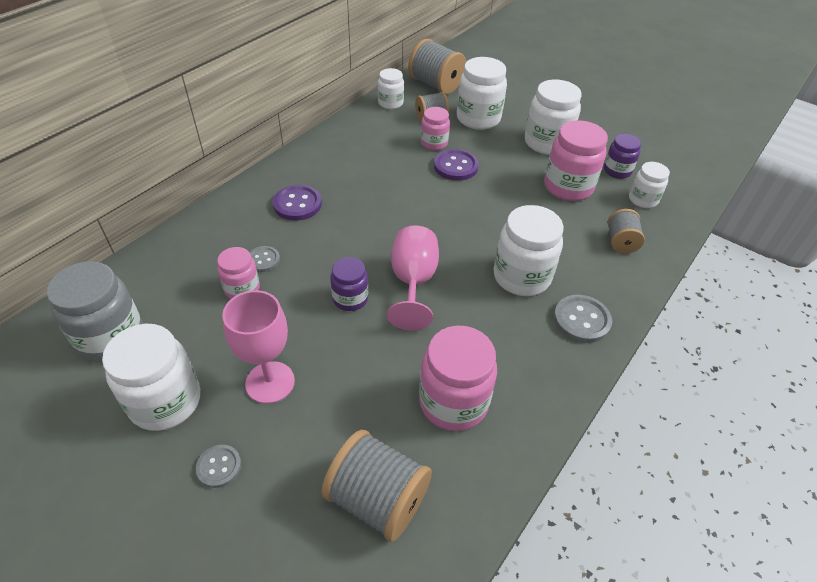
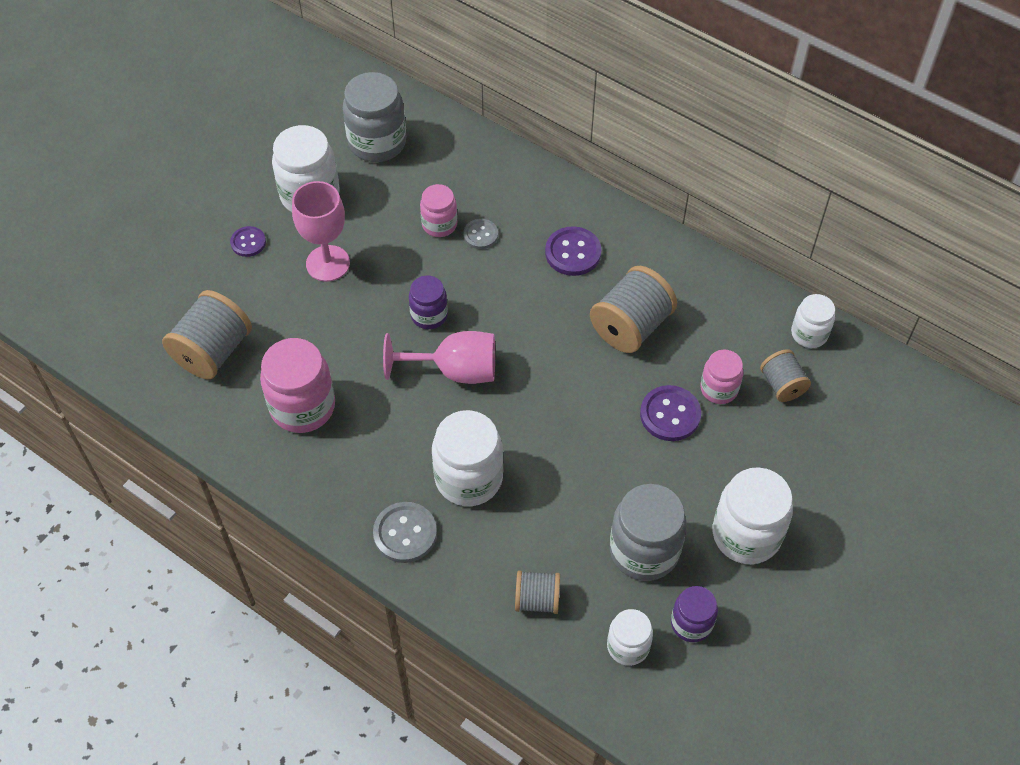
camera: 90 degrees right, 10 degrees up
grey button [196,445,241,488] -> purple button [230,226,266,257]
grey spool [408,39,466,94] -> grey spool moved to [590,266,677,353]
white jar [457,57,507,130] -> none
pink jar [544,120,608,201] -> grey jar [610,484,687,581]

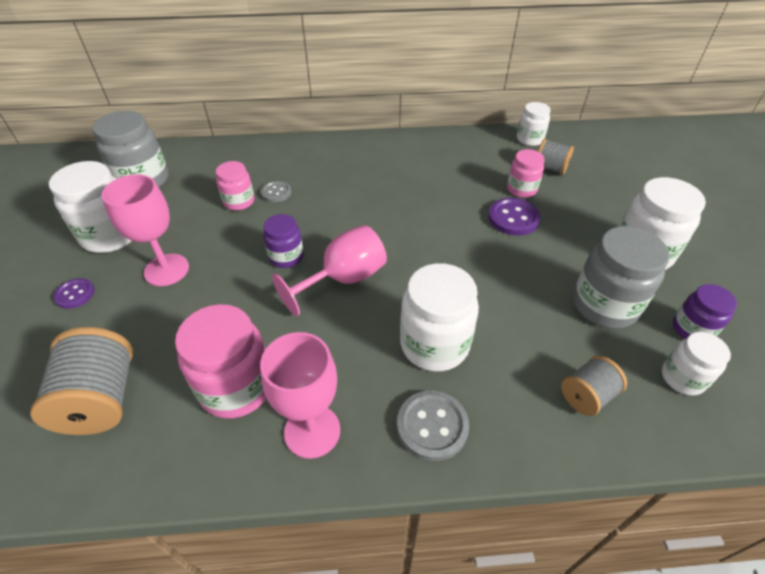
camera: 40 degrees left, 10 degrees down
purple button [545,226,602,276] -> none
grey spool [590,266,677,353] -> none
none -> pink goblet [260,332,340,459]

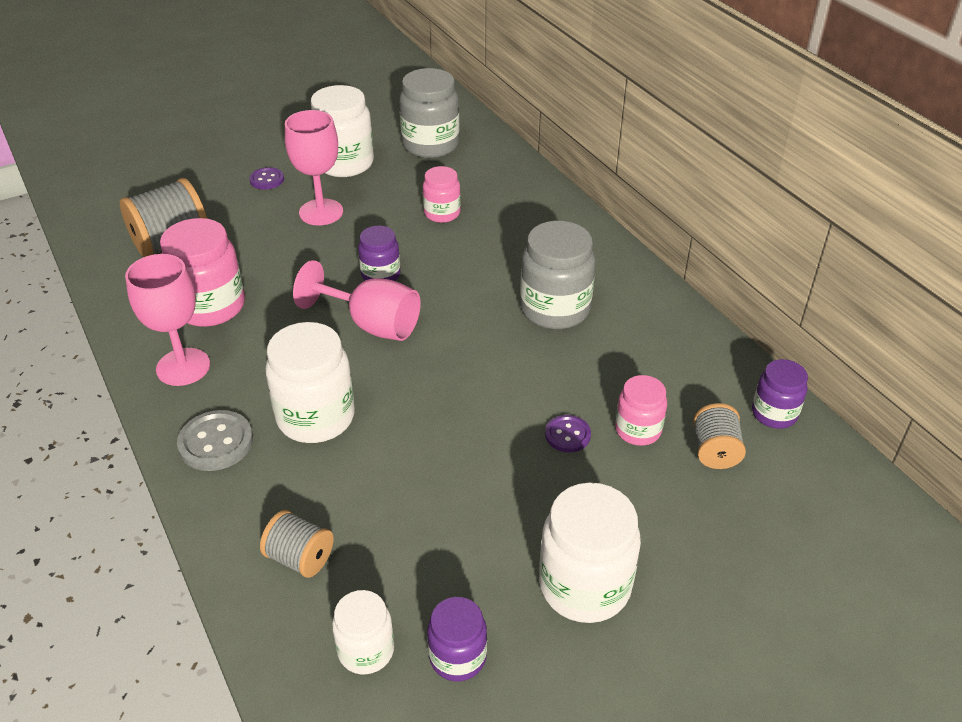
camera: 65 degrees right, 5 degrees down
grey button [261,181,291,202] -> none
purple button [488,198,541,236] -> purple button [545,415,591,453], size x0.63
white jar [517,102,551,146] -> purple jar [752,359,808,429]
grey jar [573,226,670,329] -> grey jar moved to [520,221,596,329]

